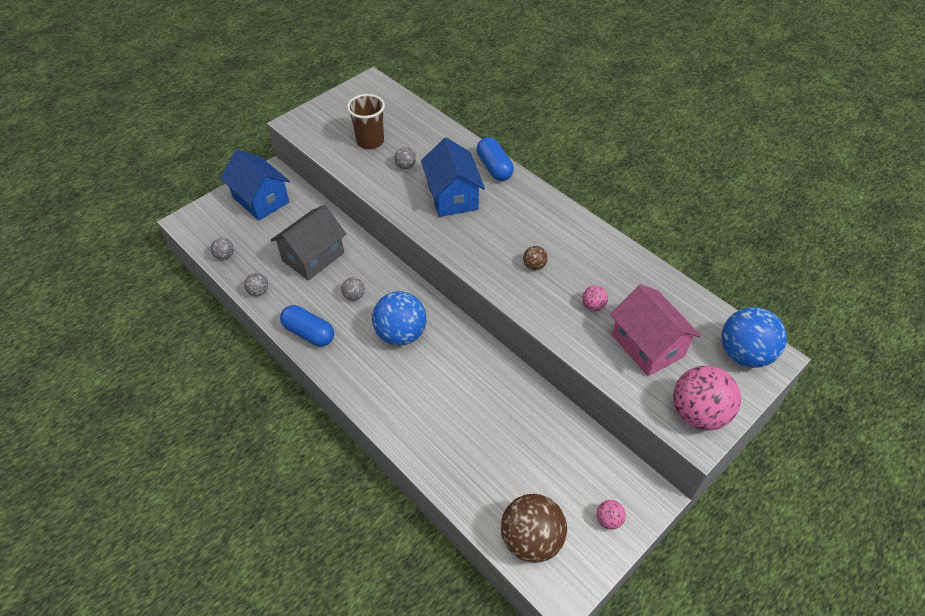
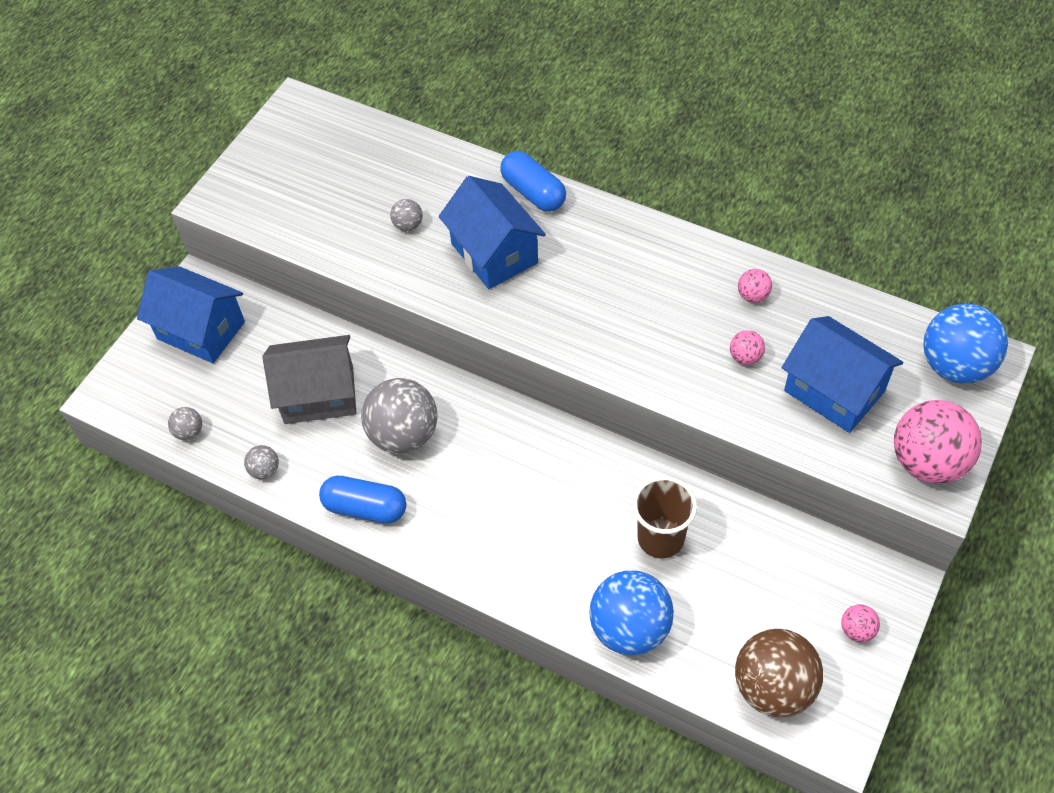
camera: 15 degrees left, 5 degrees up
grey house [271,205,346,280] -> grey house turned 60 degrees clockwise [263,335,356,424]
grey ball [341,278,365,301] -> grey ball [361,378,438,454], size x2.22
brown cup [347,94,385,149] -> brown cup moved to [632,476,697,558]
blue ball [372,291,427,346] -> blue ball moved to [589,570,674,656]
brown ball [523,246,548,270] -> none
pink house [610,284,701,376] -> blue house [782,316,903,433]
none -> pink ball [738,269,772,303]

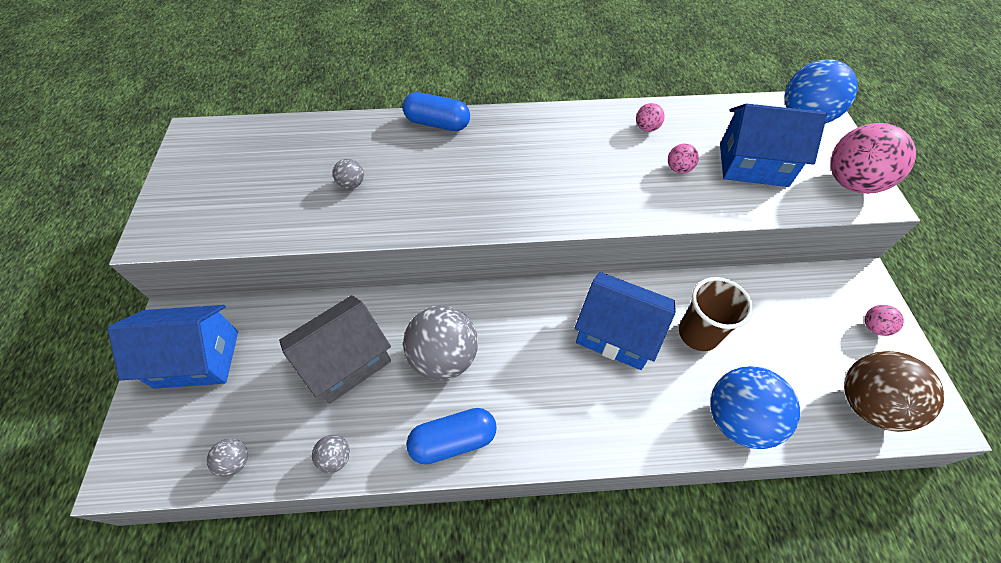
camera: 35 degrees left, 0 degrees up
blue house [439,176,546,289] -> blue house moved to [575,272,676,370]

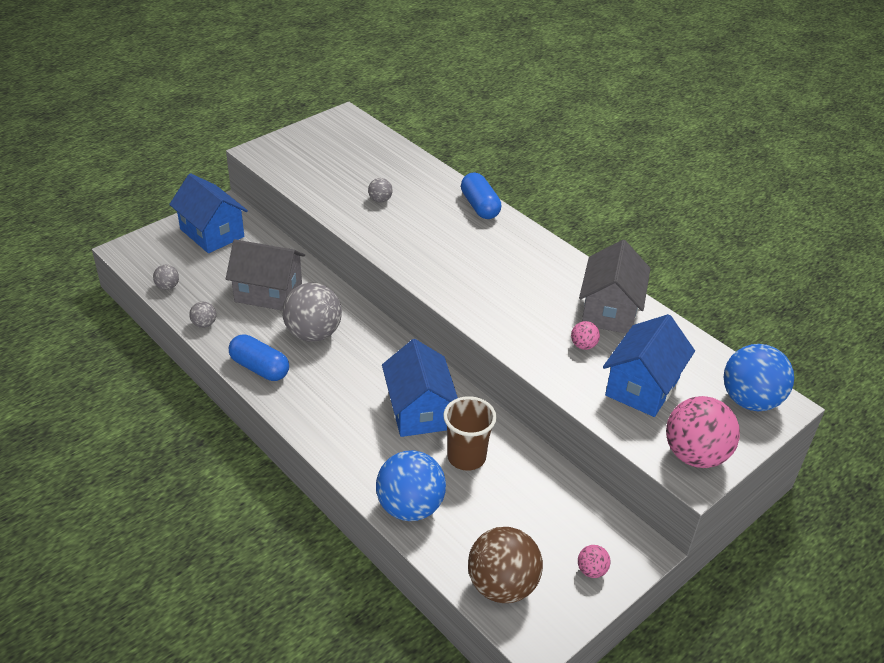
camera: 50 degrees right, 15 degrees down
pink ball [636,103,665,132] -> grey house [579,240,651,334]
blue house [720,103,827,187] -> blue house turned 60 degrees clockwise [603,314,695,417]

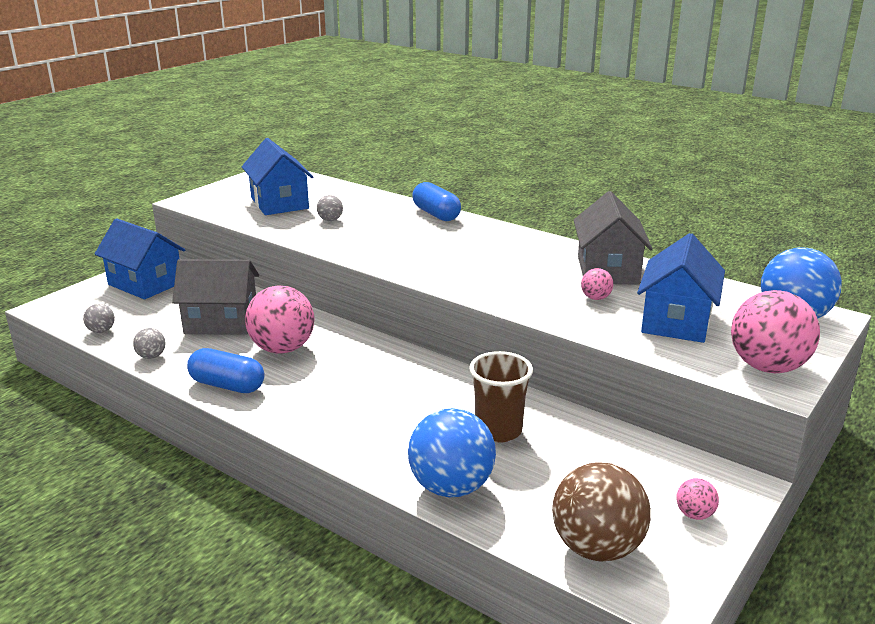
camera: 10 degrees left, 15 degrees down
grey ball [282,283,342,342] -> pink ball [245,285,315,354]
blue house [382,339,458,437] -> blue house moved to [242,138,313,215]

